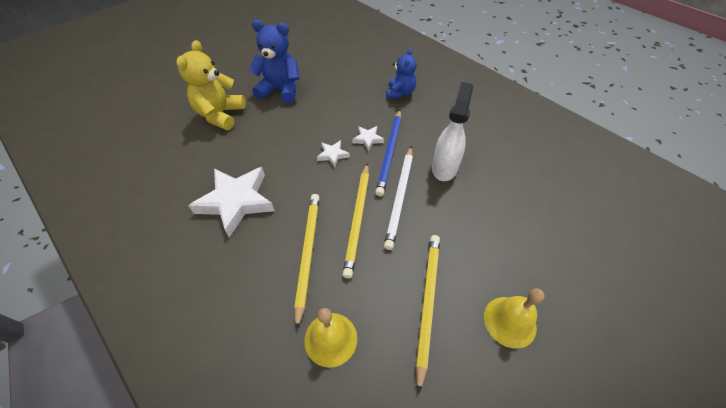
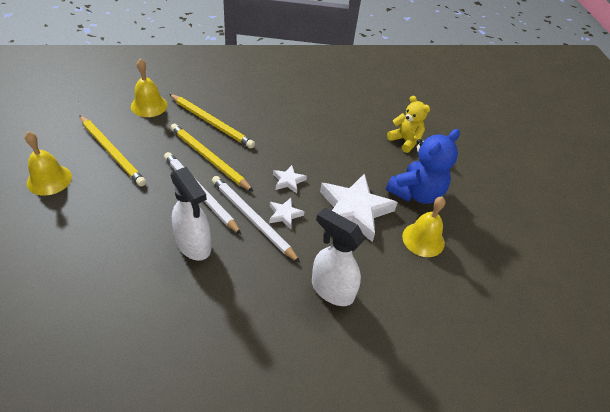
camera: 120 degrees right, 5 degrees down
yellow teddy bear [176,40,246,130] -> yellow teddy bear [387,96,430,153], size x0.65
white star [188,167,275,237] -> white star moved to [320,173,398,242]
blue pencil [375,110,401,196] -> white pencil [212,176,300,263]
blue teddy bear [386,49,417,98] -> white spray bottle [312,208,365,306]
none -> yellow bell [402,197,446,257]

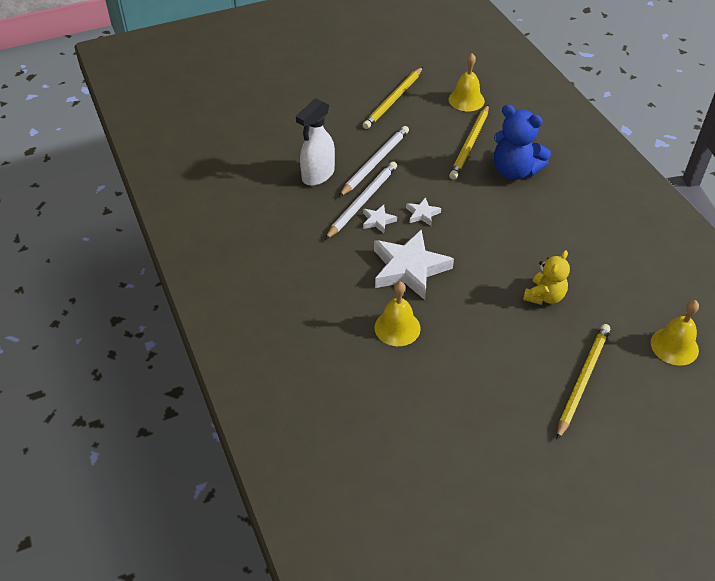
camera: 80 degrees right, 0 degrees up
yellow bell [25,132,72,195] -> yellow bell moved to [651,300,699,366]
yellow pencil [170,124,254,192] -> yellow pencil moved to [557,324,610,440]
white spray bottle [312,208,365,306] -> none
blue teddy bear [386,129,460,204] -> blue teddy bear moved to [494,105,551,180]

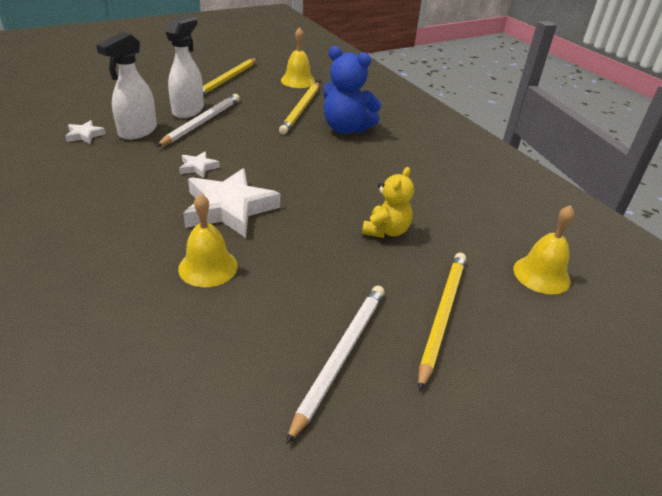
camera: 10 degrees left, 10 degrees down
white pencil [325,161,397,240] -> white pencil moved to [286,285,384,444]
white star [406,197,441,226] -> white star moved to [65,120,106,144]
none -> white spray bottle [166,15,204,118]

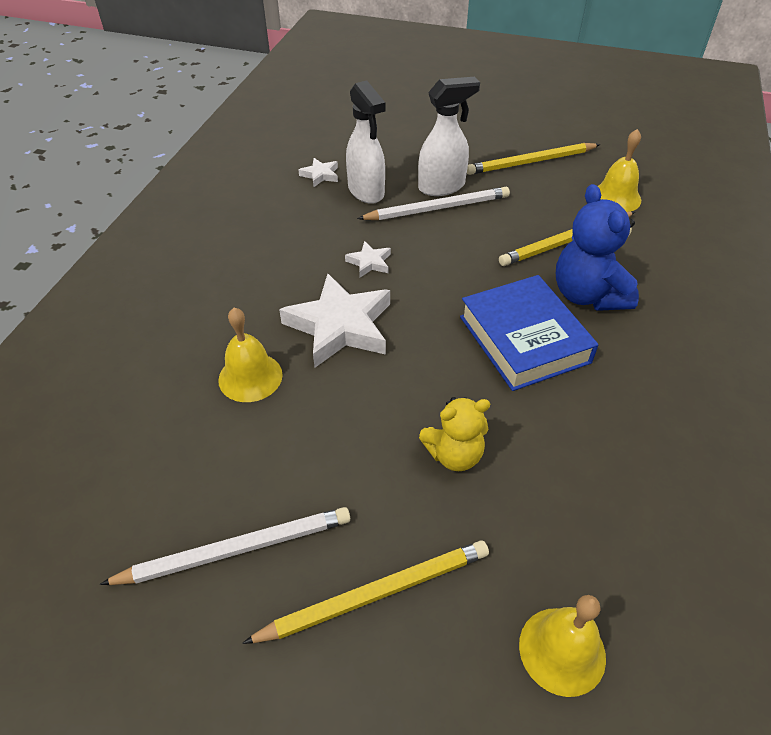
camera: 50 degrees right, 10 degrees up
white spray bottle [96,32,157,140] -> white spray bottle turned 105 degrees counterclockwise [346,80,385,204]
none -> blue book [460,275,599,391]

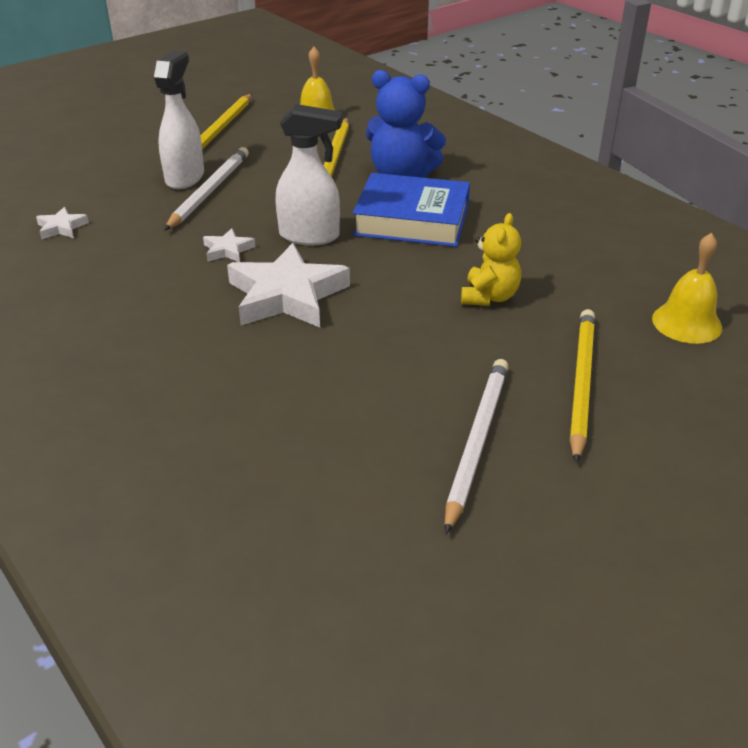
camera: 55 degrees left, 10 degrees down
yellow bell [218,308,283,402] -> none
white spray bottle [346,80,385,204] -> white spray bottle moved to [275,104,343,245]

